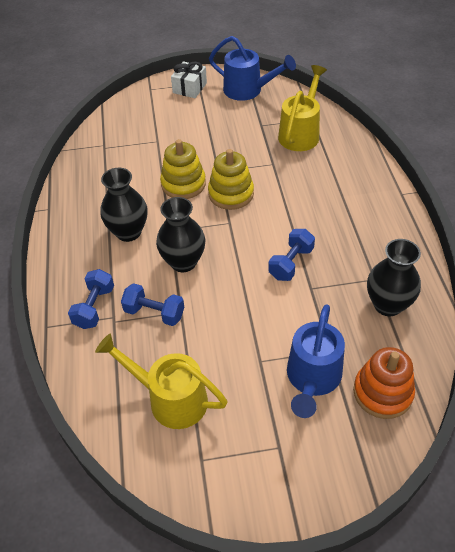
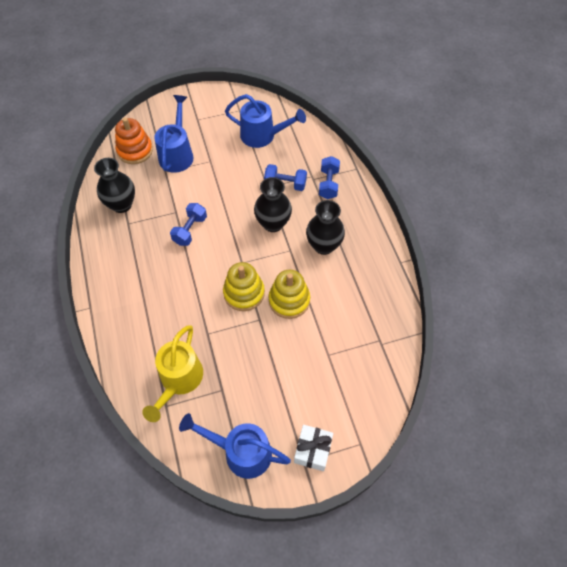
camera: 170 degrees right, 10 degrees up
yellow watering can [95,334,228,429] -> blue watering can [225,94,306,148]

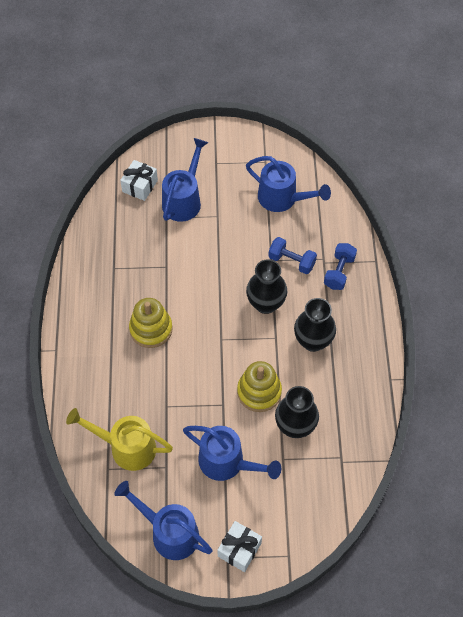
camera: 15 degrees right, 0 degrees up
black vase [94,158,135,213] -> black vase moved to [275,386,319,438]
orange stacking toy [115,118,153,164] -> white gift [120,160,158,201]
yellow watering can [142,325,203,422] -> yellow watering can turned 75 degrees clockwise [66,408,173,471]
blue dumbbell [170,203,207,246] -> none
yellow stacking toy [223,262,265,311] -> yellow stacking toy moved to [129,298,173,348]
none -> blue watering can [183,426,281,481]

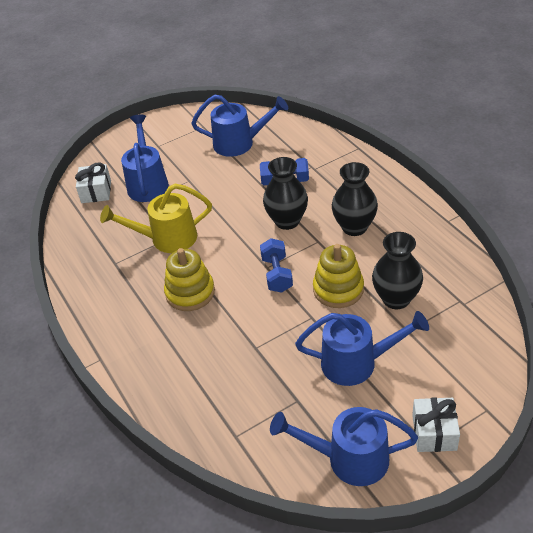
camera: 25 degrees left, 15 degrees down
yellow watering can [66,408,173,471] -> yellow watering can moved to [100,184,212,253]
blue dumbbell [324,243,357,290] -> blue dumbbell moved to [260,238,293,293]

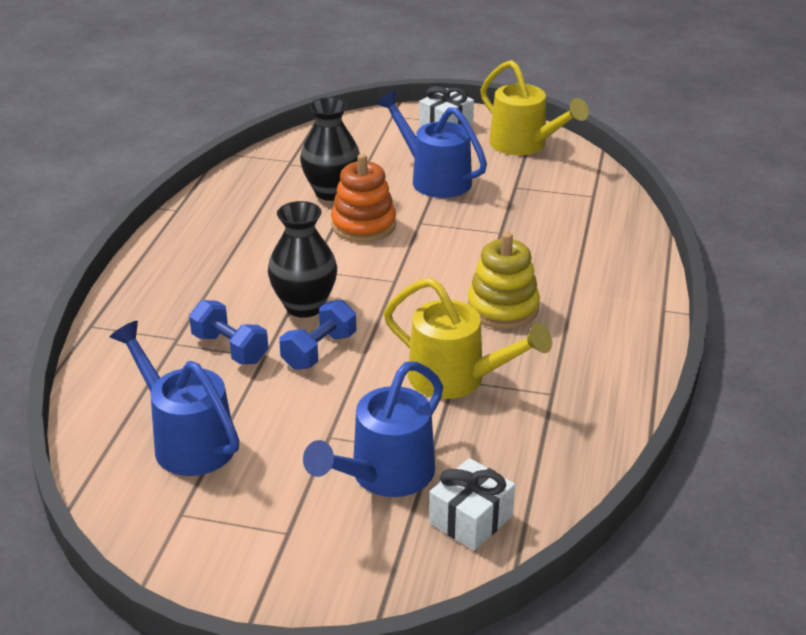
camera: 140 degrees left, 10 degrees down
blue dumbbell [260,238,293,293] -> blue dumbbell moved to [279,300,356,370]
blue watering can [270,407,418,486] -> yellow watering can [480,60,589,155]
yellow stacking toy [313,244,364,308] -> orange stacking toy [331,154,396,242]
black vase [332,162,378,236] -> none

